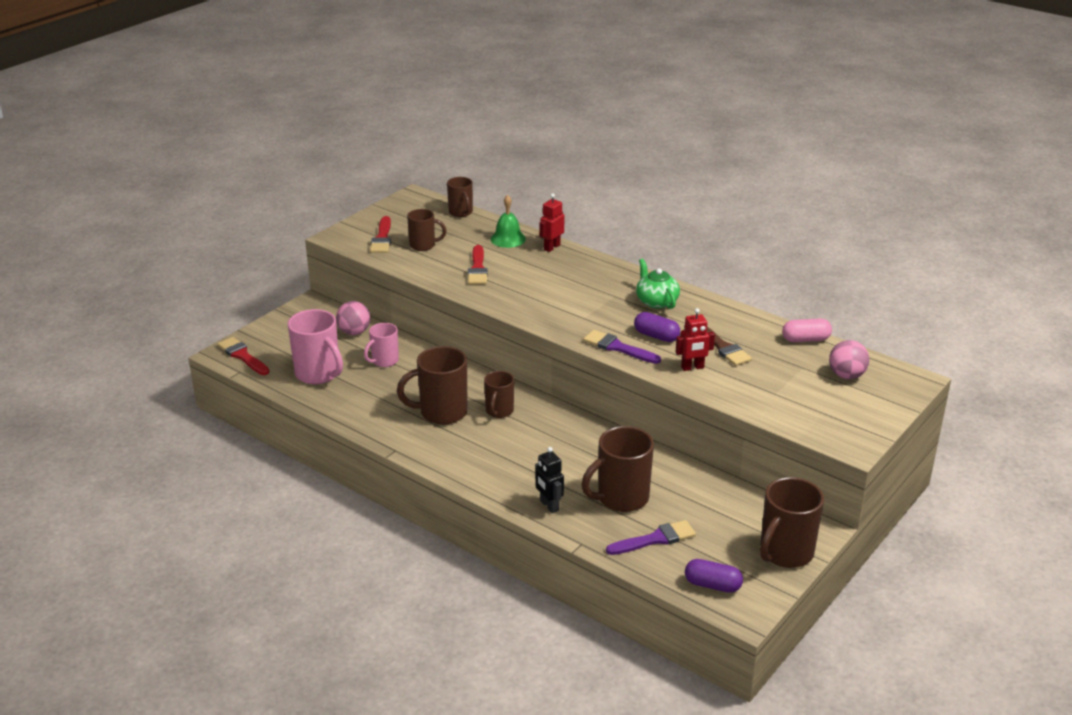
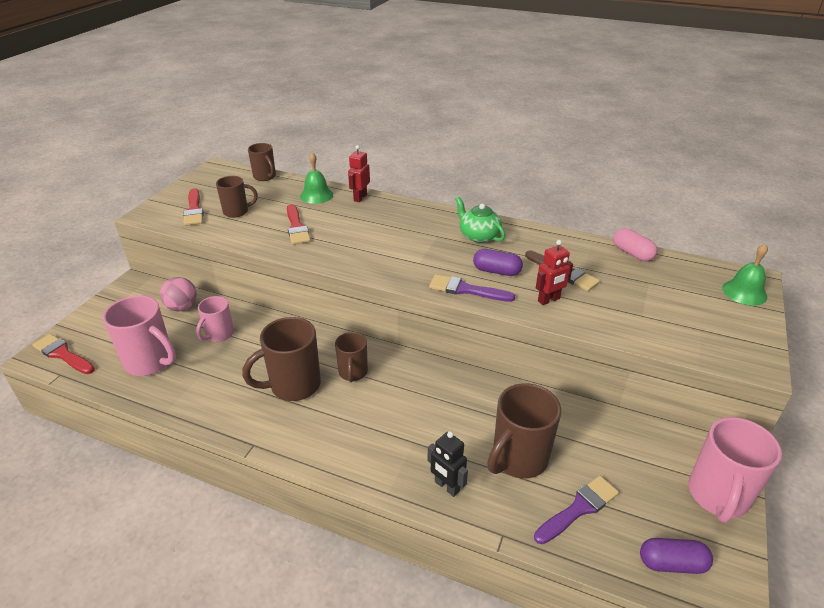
camera: 15 degrees left, 5 degrees up
brown mug [760,477,824,568] -> pink mug [689,417,782,523]
pink capsule [782,318,832,342] -> pink capsule turned 75 degrees clockwise [613,228,658,261]
pink ball [829,340,869,379] -> none
none -> green bell [722,244,768,306]

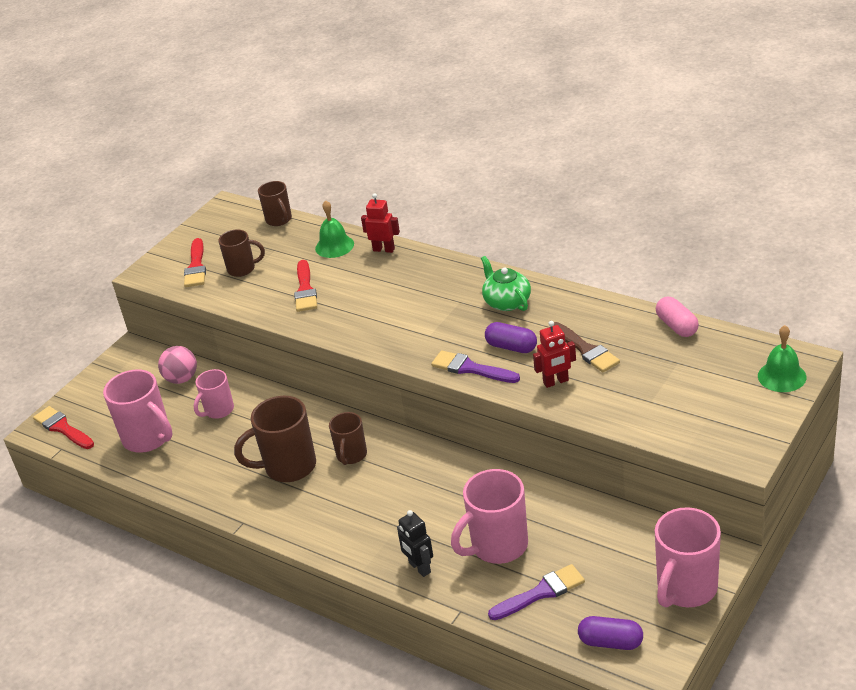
camera: 15 degrees right, 0 degrees up
red robot [348,145,370,202] -> red robot turned 75 degrees clockwise [361,193,400,253]
brown mug [487,383,561,479] -> pink mug [451,469,528,564]

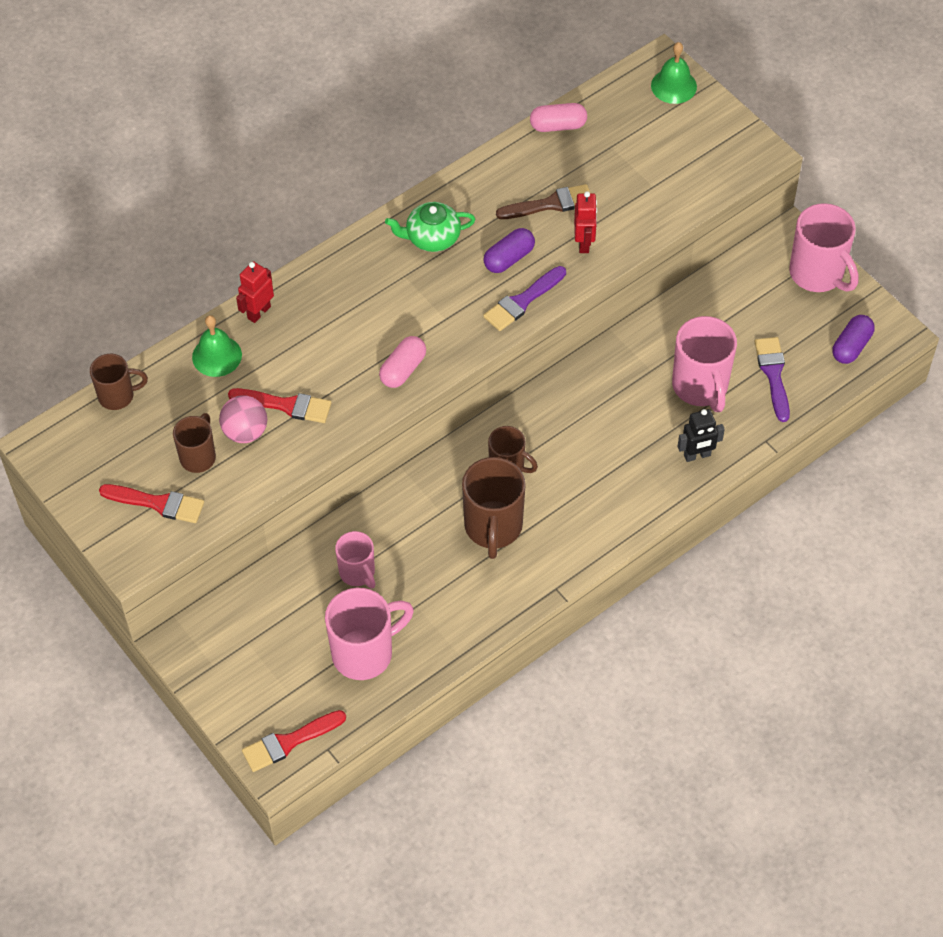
camera: 75 degrees left, 20 degrees up
pink ball [158,346,197,384] -> pink ball moved to [219,395,267,443]
none -> pink capsule [379,336,426,388]

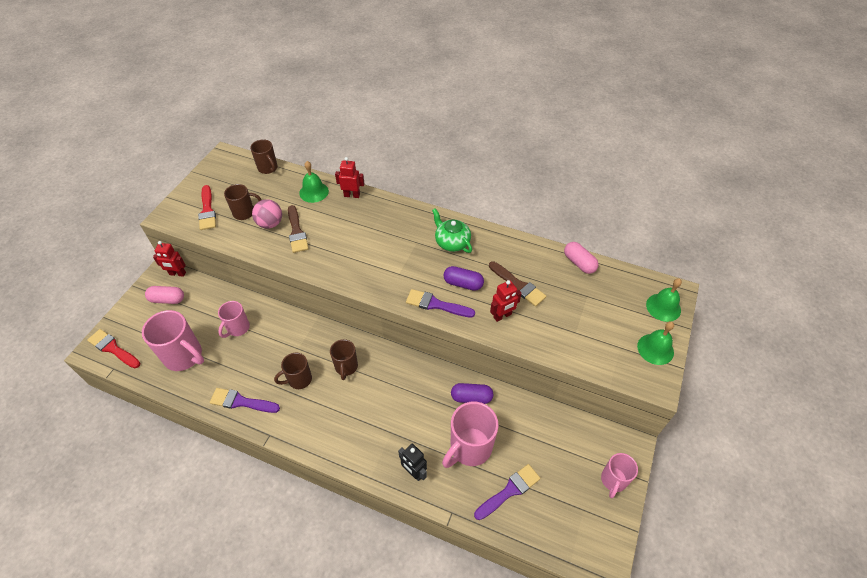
camera: 60 degrees right, 5 degrees down
red brush [228,388,331,423] -> brown brush [288,205,309,253]
pink capsule [379,336,426,388] -> pink capsule moved to [145,286,184,304]
brown mug [462,457,526,559] -> brown mug [274,353,312,389], size x0.60
pink mug [789,203,859,292] -> pink mug [601,453,638,498], size x0.60
purple capsule [832,315,875,364] -> purple capsule moved to [451,383,493,404]
none -> red robot [153,241,186,277]
none -> purple brush [210,388,280,413]
none -> green bell [637,321,674,365]

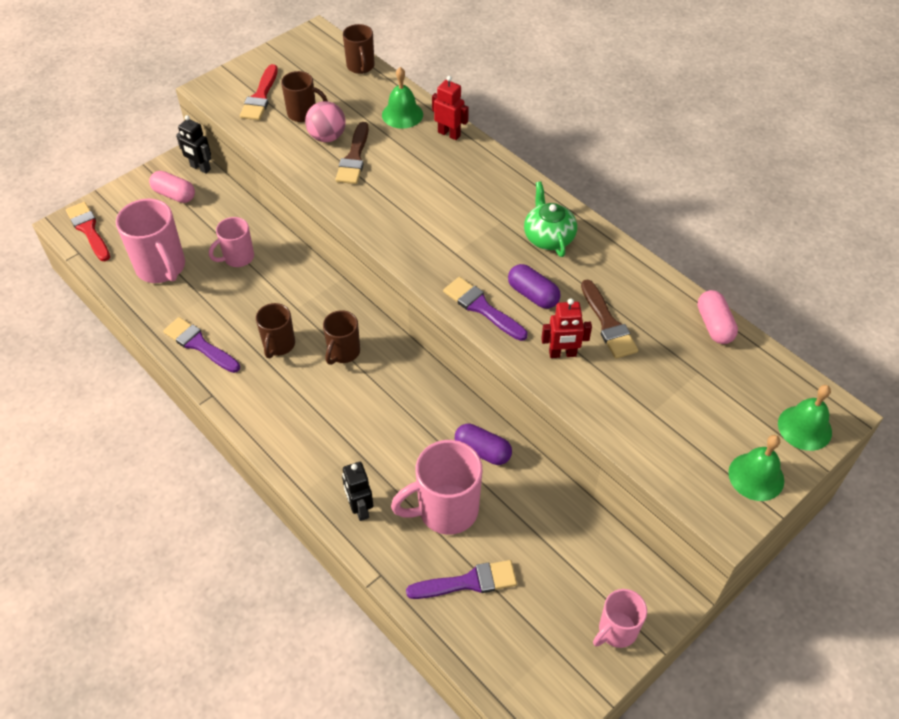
camera: 25 degrees right, 0 degrees up
red robot [153,241,186,277] -> black robot [176,115,211,174]
brown mug [274,353,312,389] -> brown mug turned 75 degrees counterclockwise [256,303,295,358]

